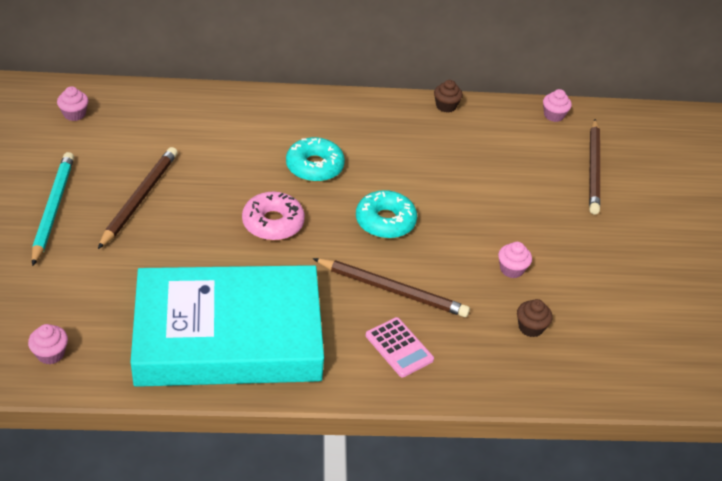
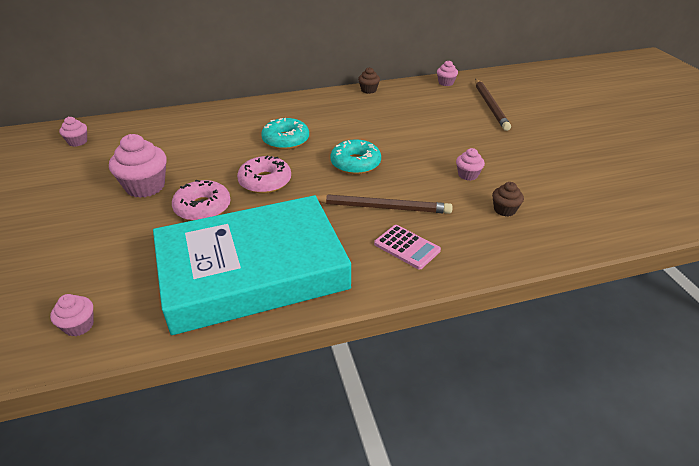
camera: 10 degrees left, 5 degrees down
turquoise pencil [32,152,74,266] -> none
brown pencil [98,147,178,249] -> pink cupcake [109,134,167,198]
none -> pink donut [172,180,231,221]

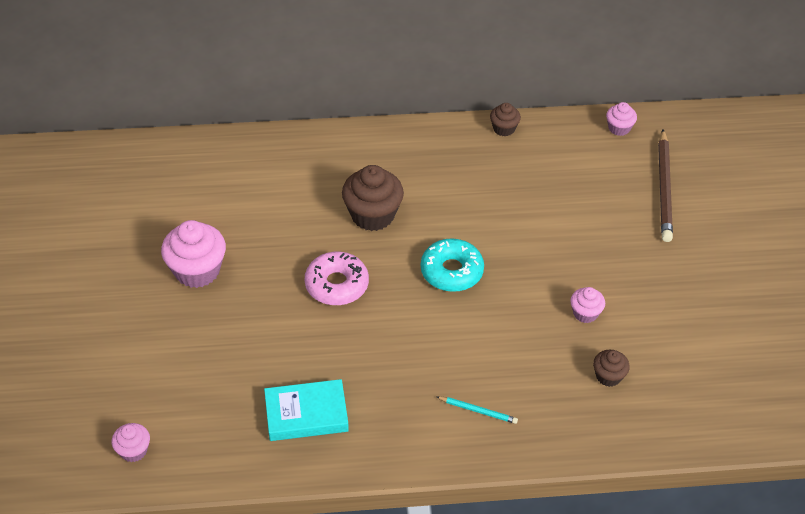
camera: 10 degrees right, 10 degrees up
pink cupcake [59,117,87,147] -> none
turquoise book [153,195,351,335] -> turquoise book [264,379,349,441], size x0.43
pink donut [172,180,231,221] -> none
turquoise donut [261,118,309,150] -> brown cupcake [342,165,404,231]
brown pencil [316,194,453,214] -> none
pink calculator [374,225,441,270] -> turquoise pencil [437,396,518,424]

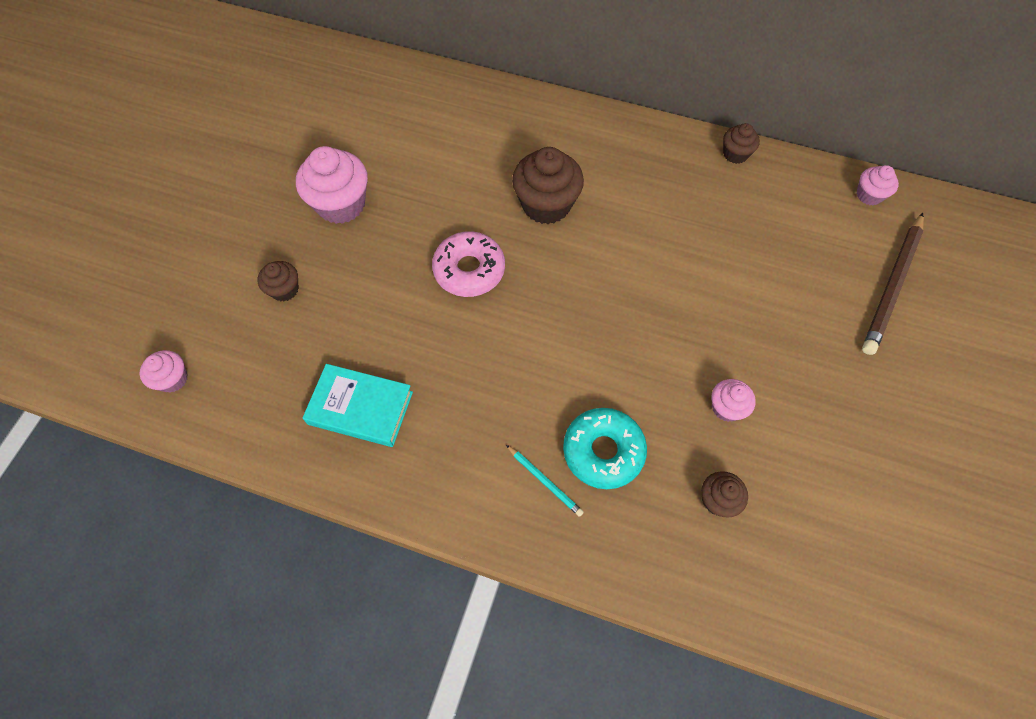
camera: 25 degrees right, 15 degrees up
turquoise donut [421,238,484,292] -> turquoise donut moved to [563,408,647,489]
none -> brown cupcake [258,261,299,301]

